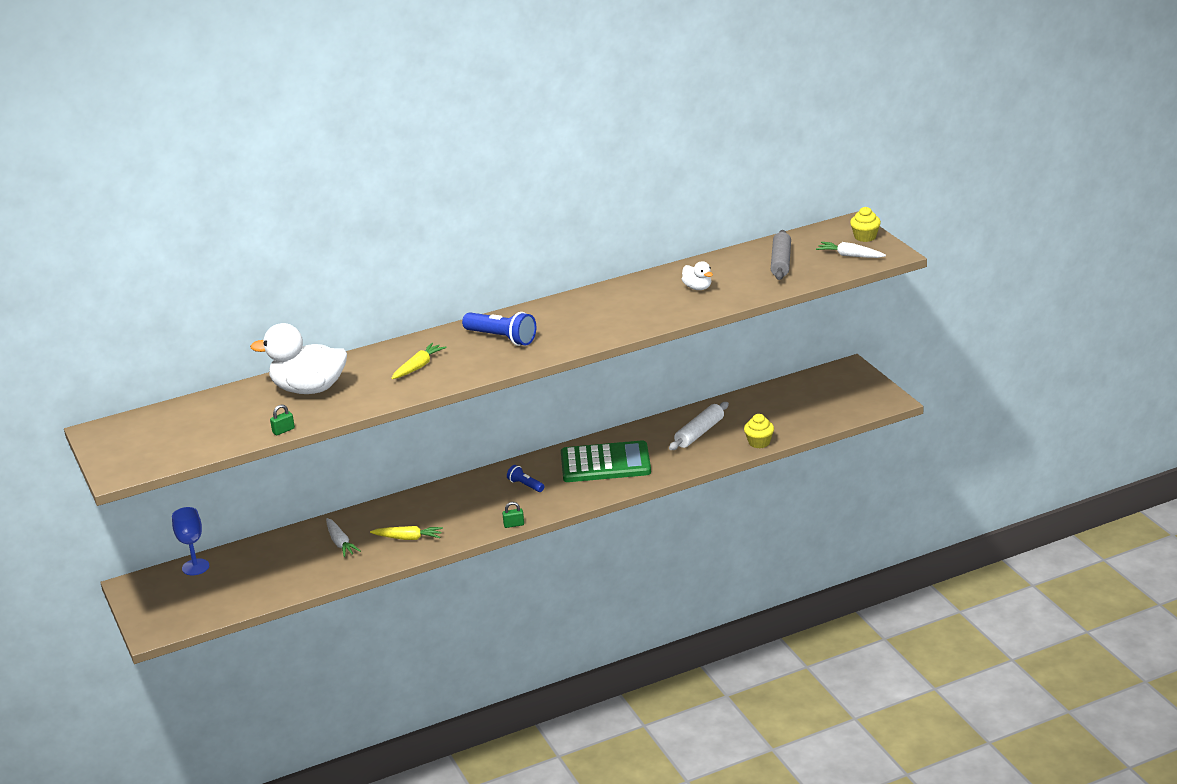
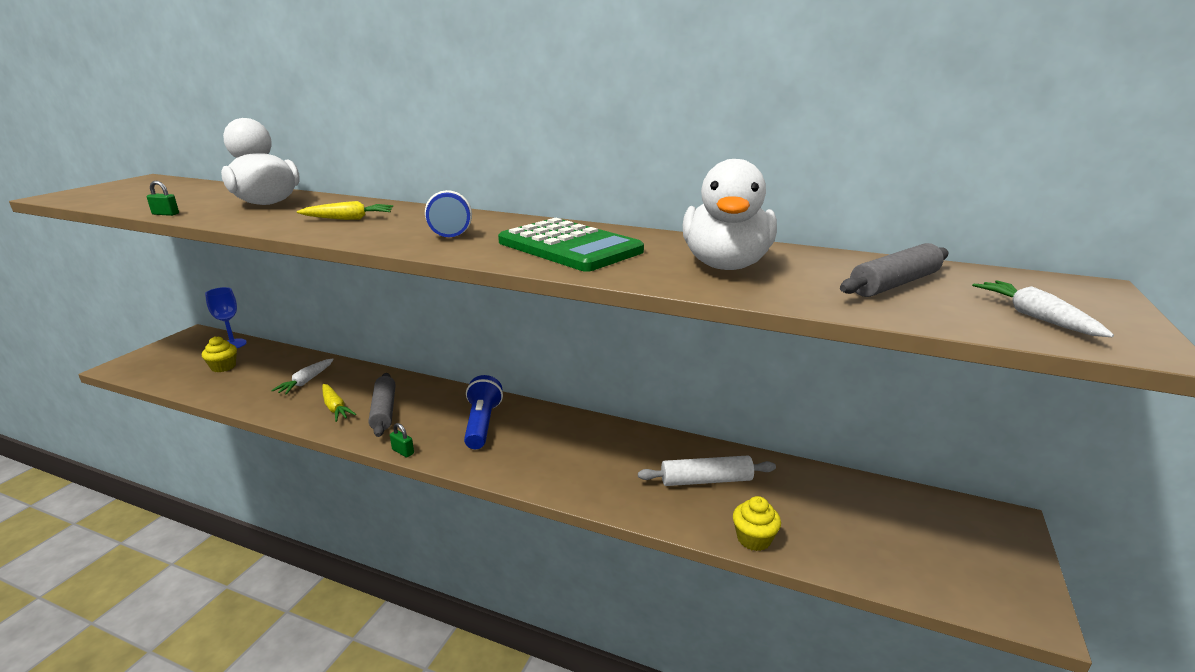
camera: 45 degrees right, 5 degrees down
blue flashlight [507,465,544,492] -> blue flashlight [464,375,503,449], size x1.80
green calculator [561,440,651,482] -> green calculator moved to [498,218,644,272]
white duck [682,261,713,290] -> white duck [683,159,777,270], size x2.15
yellow cupcake [850,207,881,242] -> yellow cupcake moved to [202,336,237,372]
none -> grey rolling pin [369,373,396,437]

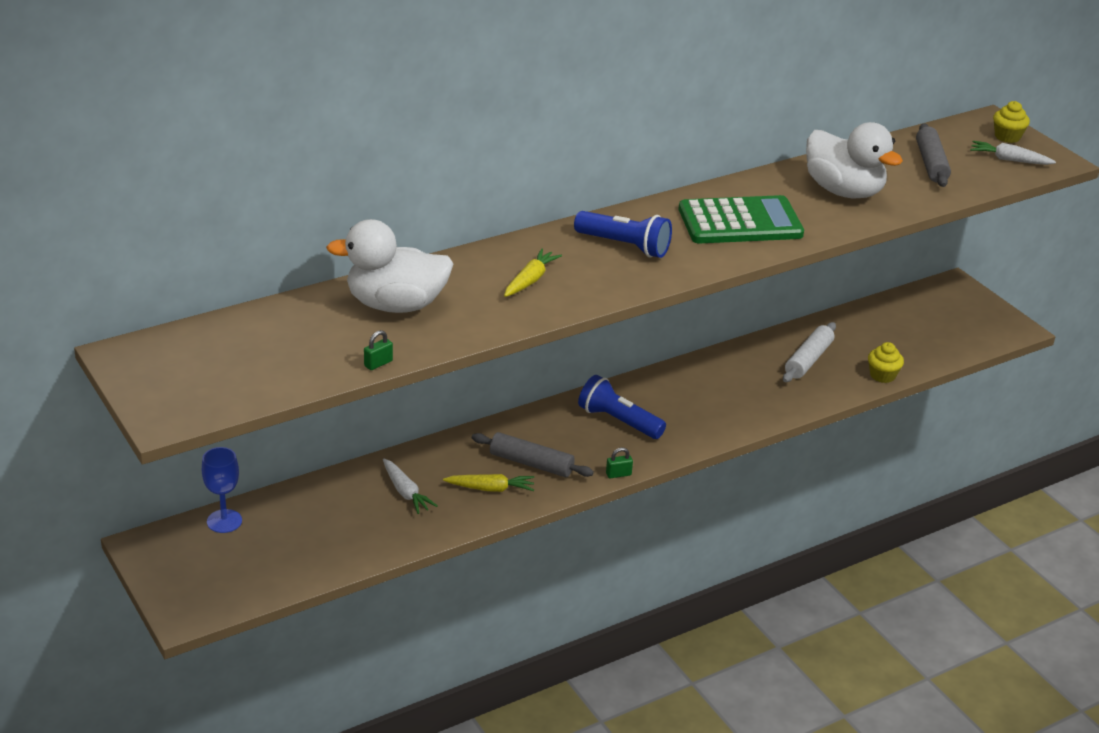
camera: 55 degrees left, 10 degrees up
yellow cupcake [202,336,237,372] -> yellow cupcake moved to [993,101,1030,143]

